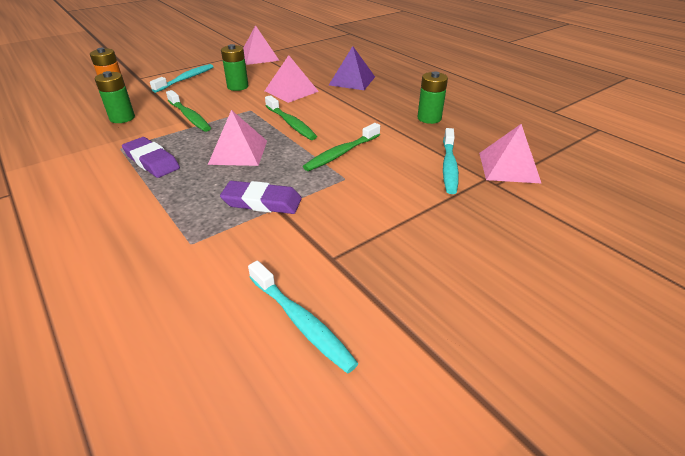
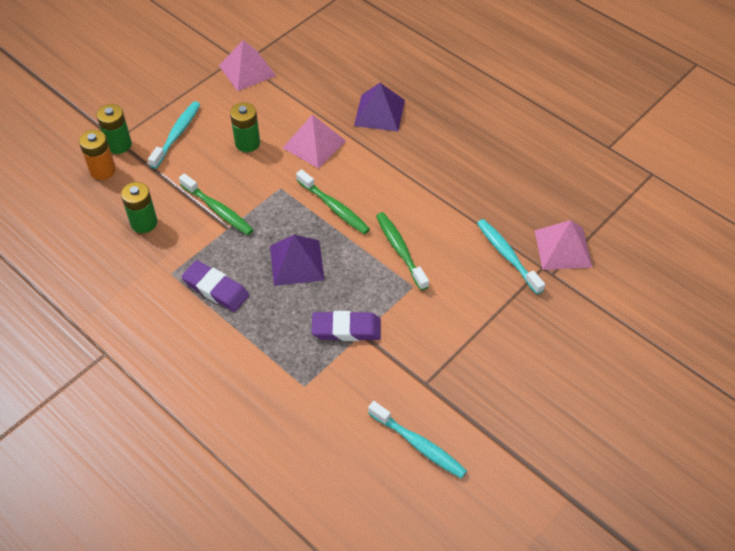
camera: 10 degrees left, 15 degrees up
pink pyramid [208,110,267,166] -> purple pyramid [270,235,325,286]
green toothbrush [303,123,380,171] -> green toothbrush turned 120 degrees clockwise [376,212,429,291]
green battery [417,71,448,124] -> green battery moved to [96,104,132,154]
turquoise toothbrush [443,128,459,194] -> turquoise toothbrush turned 150 degrees clockwise [477,219,545,294]

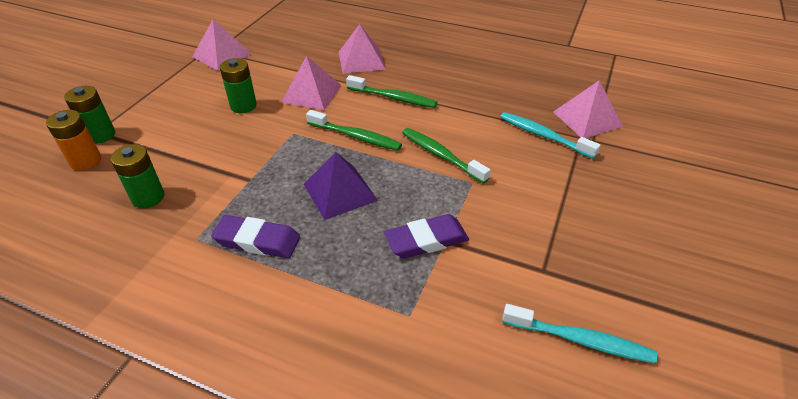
camera: 20 degrees left, 10 degrees down
turquoise toothbrush [148,101,201,169] -> none
green toothbrush [179,173,254,235] -> green toothbrush moved to [346,75,437,108]
purple pyramid [354,83,405,132] -> pink pyramid [339,24,386,74]

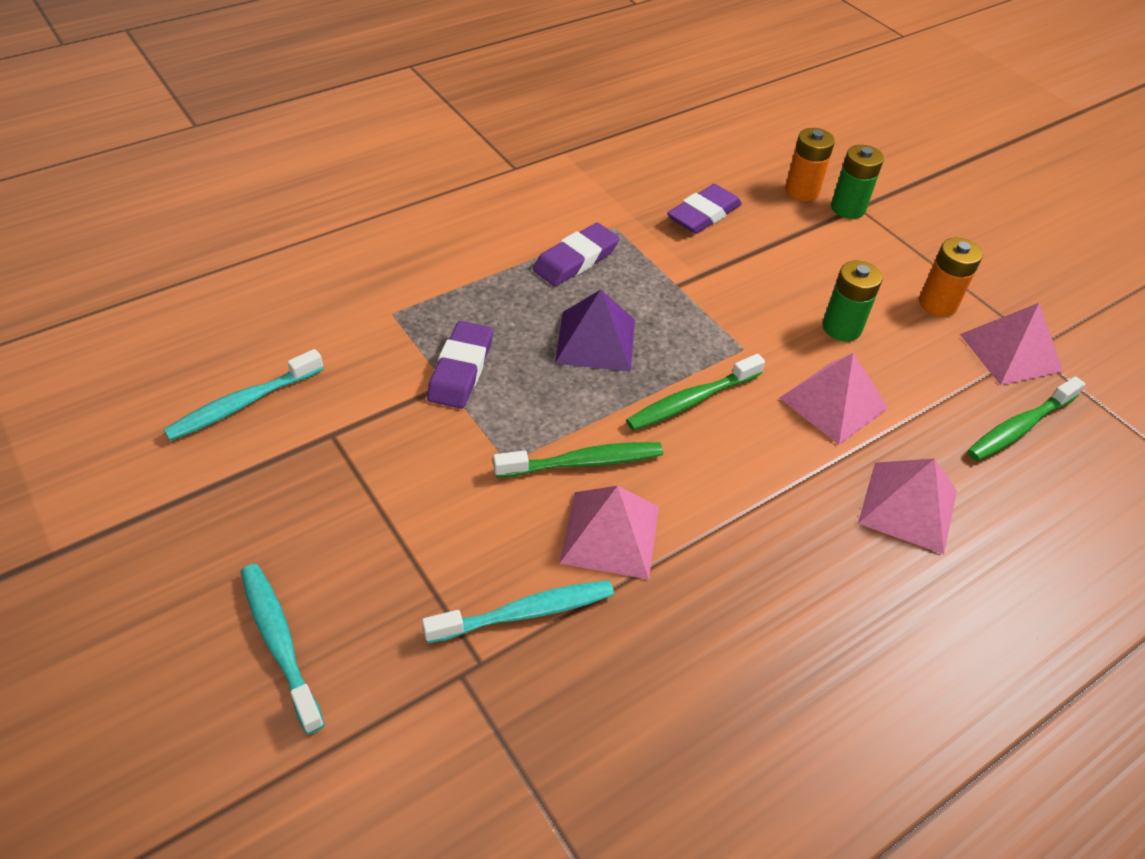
camera: 120 degrees right, 5 degrees up
green battery [111,144,165,208] -> purple eraser [667,184,742,234]
green toothbrush [346,75,437,108] -> green toothbrush moved to [967,376,1085,461]
pink pyramid [553,81,623,138] -> pink pyramid moved to [559,486,659,579]
none -> turquoise toothbrush [241,564,325,734]
none -> orange battery [919,238,983,317]

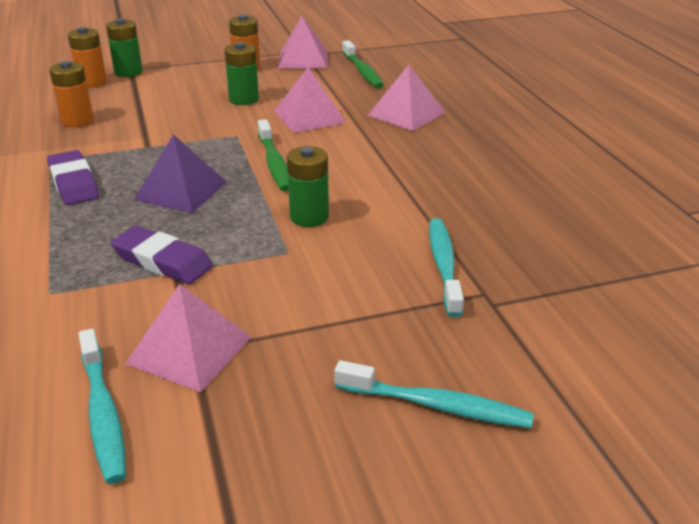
camera: 70 degrees left, 15 degrees down
turquoise toothbrush [241,564,325,734] -> turquoise toothbrush turned 150 degrees counterclockwise [334,360,534,428]
green toothbrush [493,442,663,478] -> green battery [287,146,329,227]
pink pyramid [559,486,659,579] -> pink pyramid moved to [125,284,251,393]
purple eraser [667,184,742,234] -> orange battery [49,61,94,127]

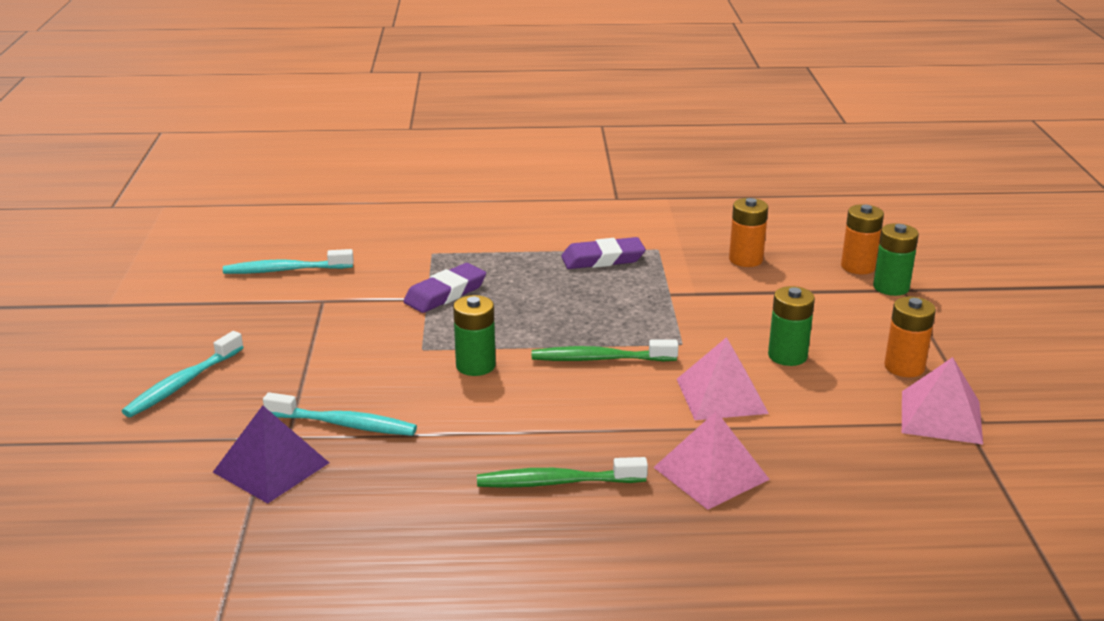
camera: 105 degrees right, 5 degrees down
pink pyramid [125,284,251,393] -> none
purple pyramid [134,134,227,213] -> purple pyramid moved to [213,405,329,504]
green toothbrush [342,40,384,88] -> green toothbrush moved to [477,457,648,488]

